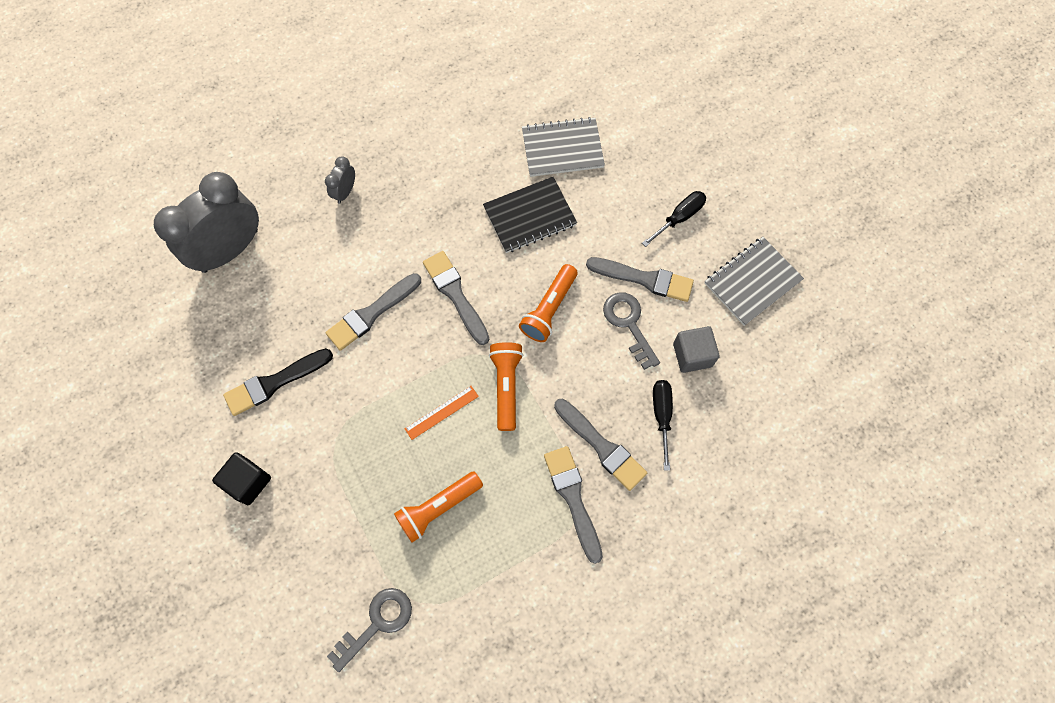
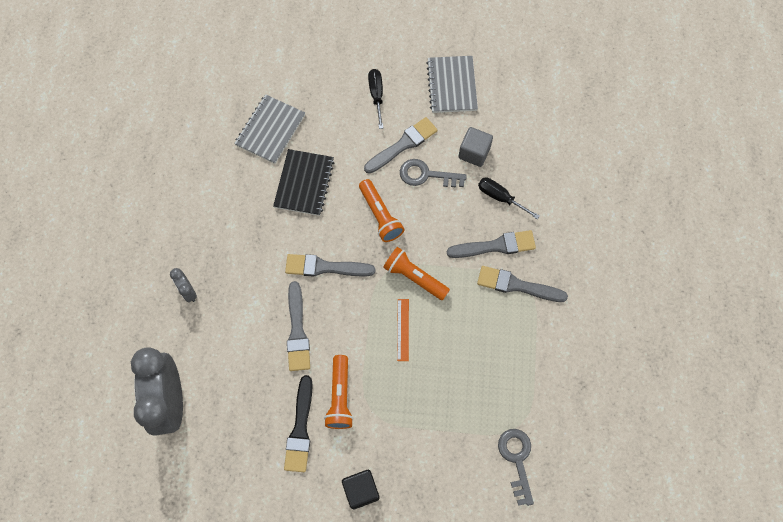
camera: 55 degrees left, 0 degrees up
orange flashlight [394,471,483,543] -> orange flashlight moved to [324,355,354,429]

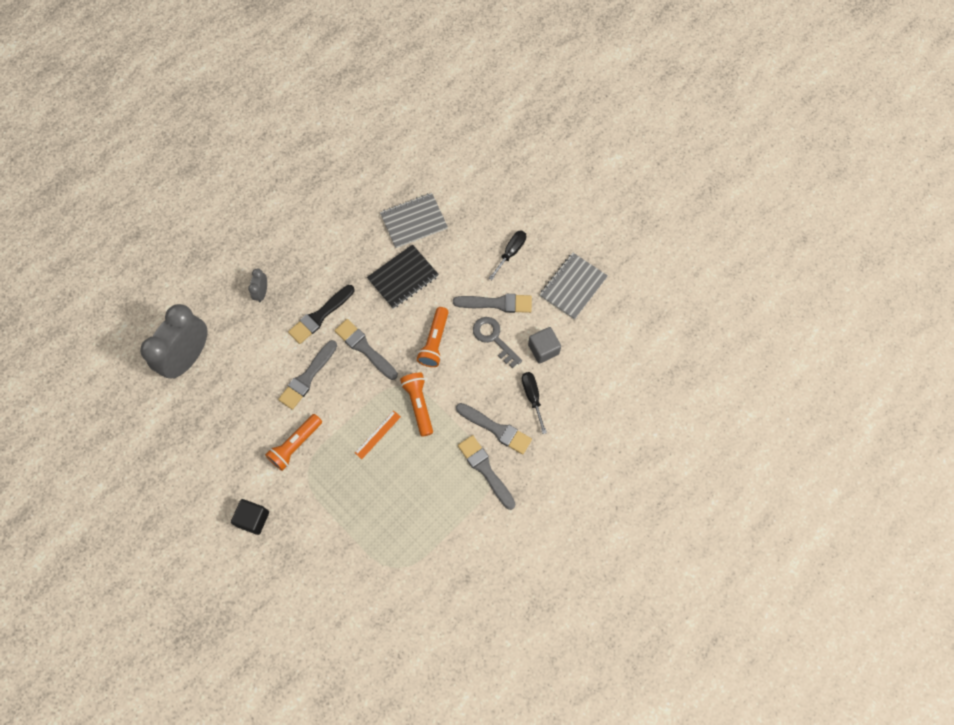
camera: 40 degrees right, 0 degrees up
black brush [284,375,313,472] -> black brush moved to [288,285,355,344]
grey key [498,429,534,506] -> none

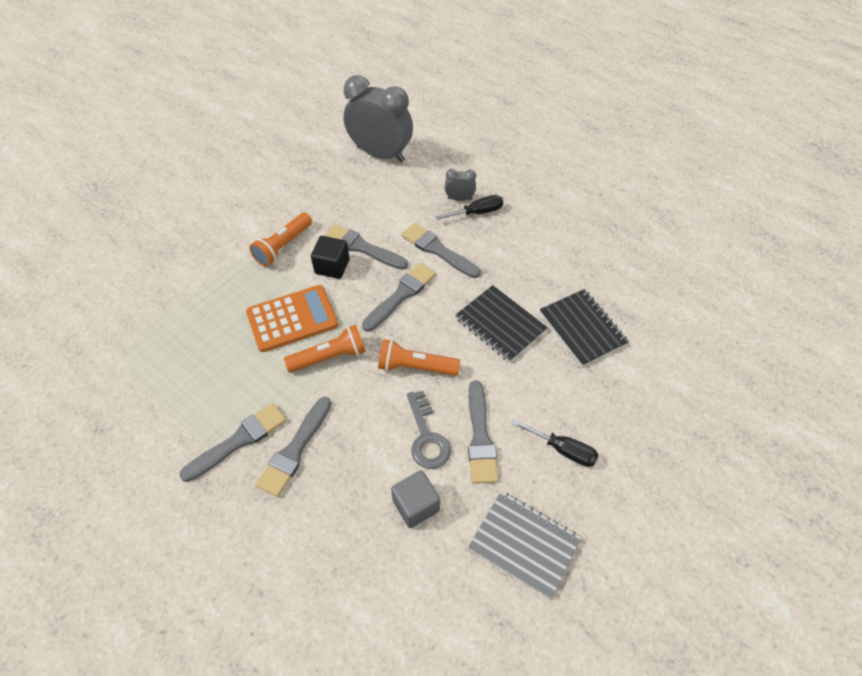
camera: 85 degrees right, 15 degrees down
black cube [231,499,269,535] -> black cube moved to [311,236,350,279]
orange flashlight [265,414,322,471] -> orange flashlight turned 90 degrees counterclockwise [249,213,312,267]
black brush [288,285,355,344] -> grey brush [401,223,480,278]
orange ruler [355,411,401,459] -> orange calculator [246,285,338,352]
grey notebook [380,193,448,248] -> black notebook [540,289,629,366]
grey key [473,317,522,368] -> grey key turned 120 degrees clockwise [407,391,451,469]
black screwdriver [522,372,547,434] -> black screwdriver moved to [436,195,503,220]

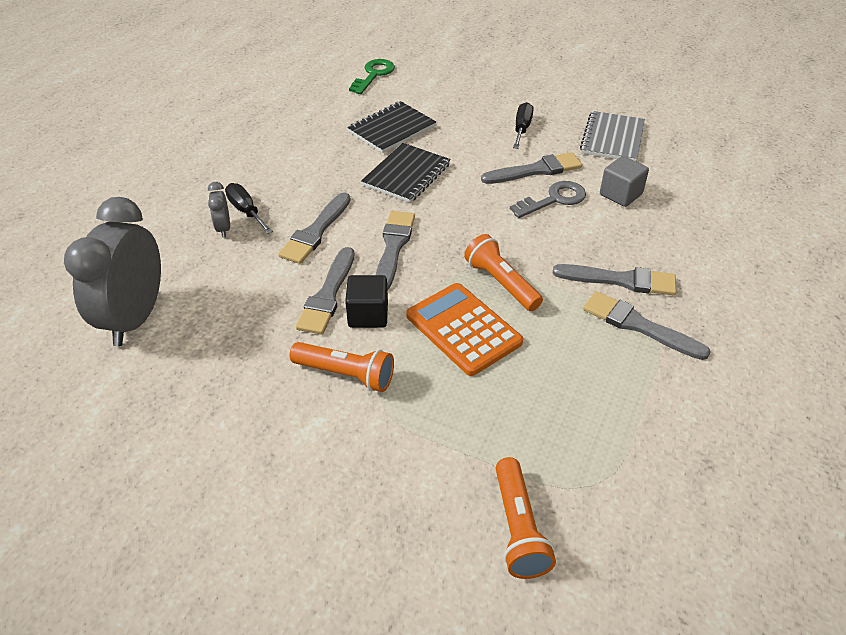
camera: 105 degrees left, 10 degrees down
grey brush [362,263,436,331] -> grey brush turned 75 degrees clockwise [376,211,415,290]
orange flashlight [378,339,460,376] -> orange flashlight moved to [496,457,556,579]
none -> green key [349,59,395,94]

